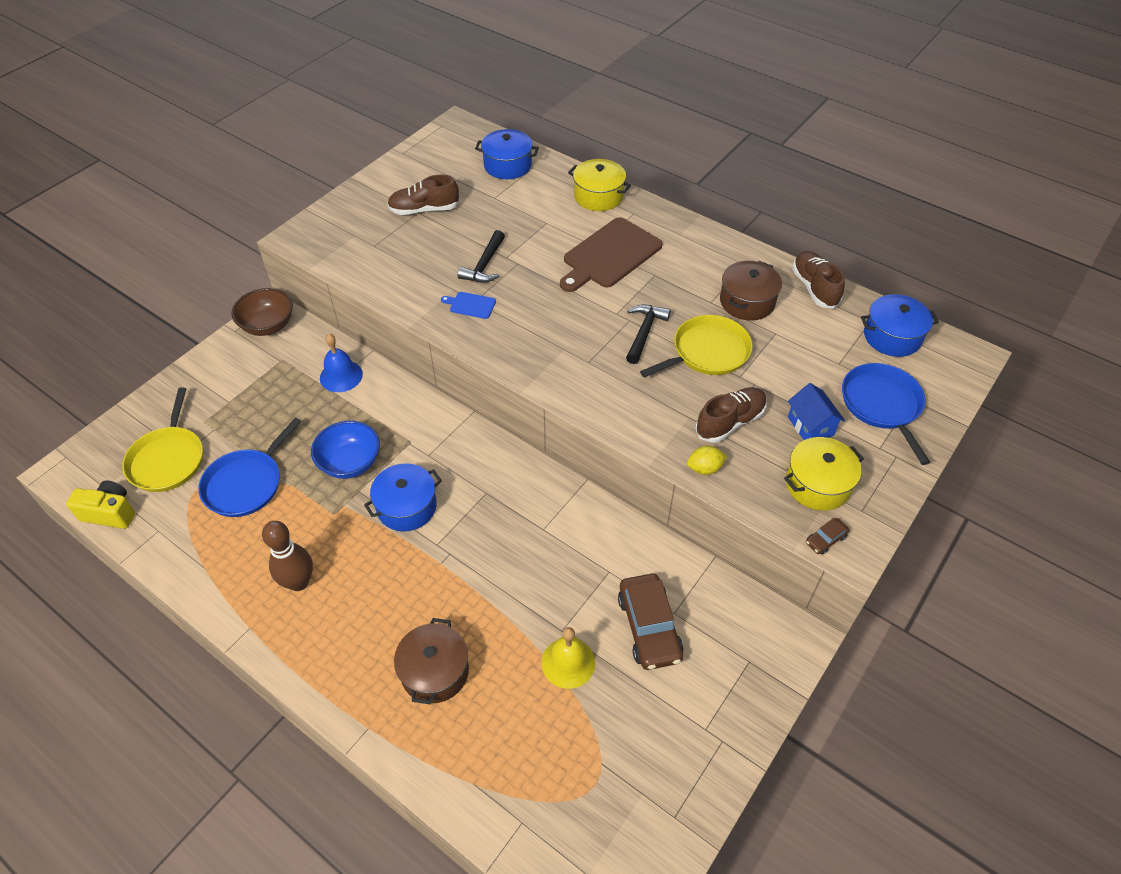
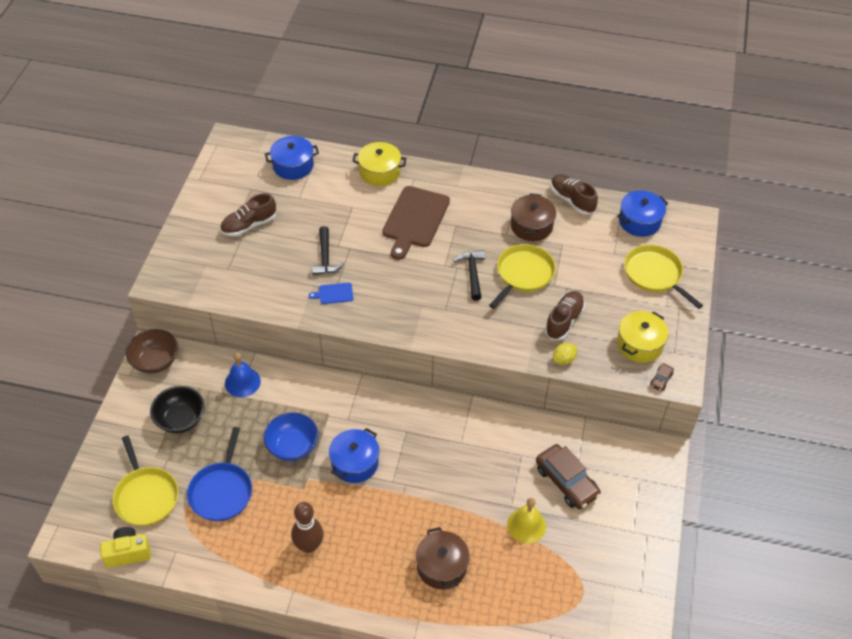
camera: 25 degrees left, 0 degrees up
blue house [788,383,845,440] -> none
blue pan [842,363,930,465] -> yellow pan [624,245,703,309]
none -> black bowl [150,386,205,433]

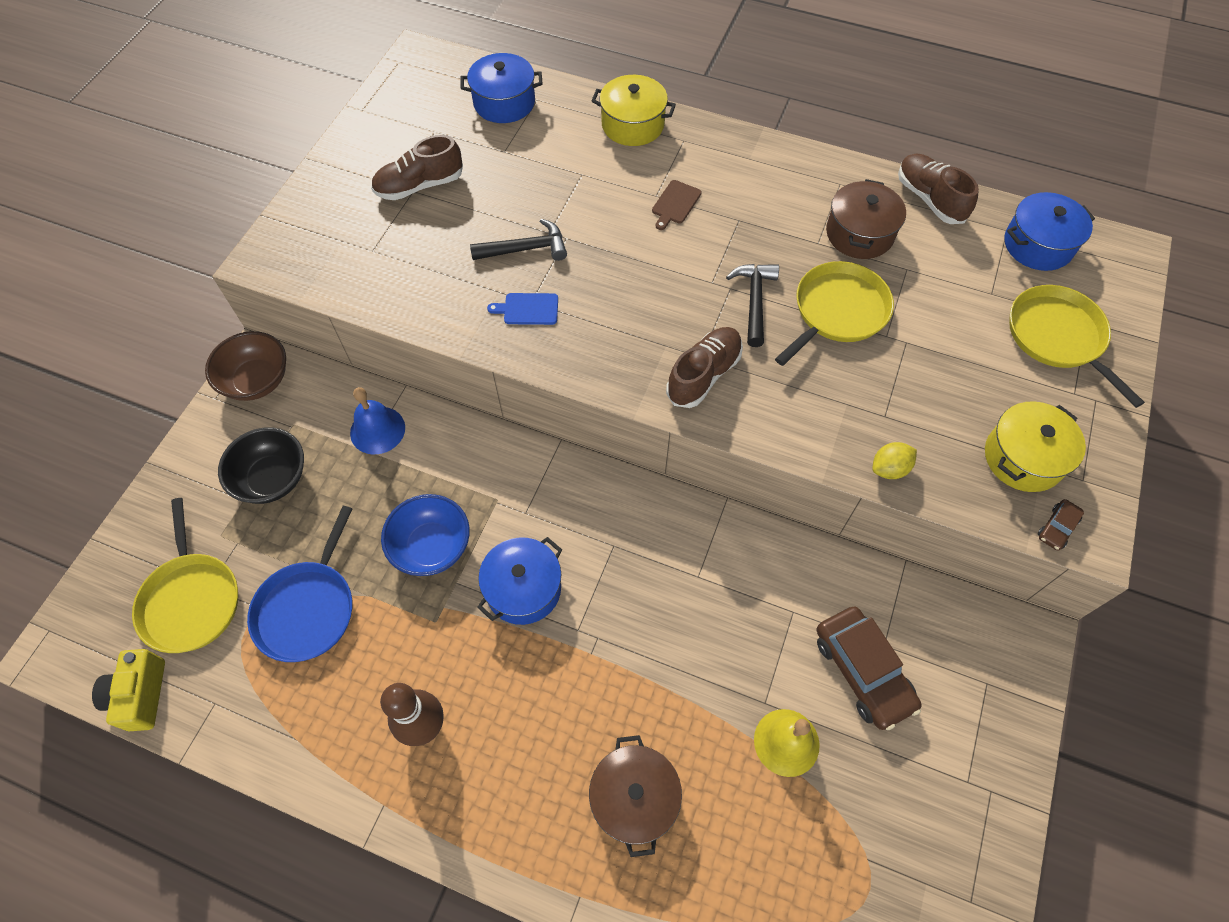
camera: 10 degrees right, 10 degrees up
yellow camera [100,527,151,568] -> yellow camera turned 90 degrees counterclockwise [92,649,165,731]
black hammer [312,226,344,275] -> black hammer turned 105 degrees counterclockwise [470,219,567,261]
brown cutting board [382,186,450,260] -> brown cutting board [652,180,702,230], size x0.44
brown shoe [545,291,585,340] -> brown shoe moved to [666,327,743,408]

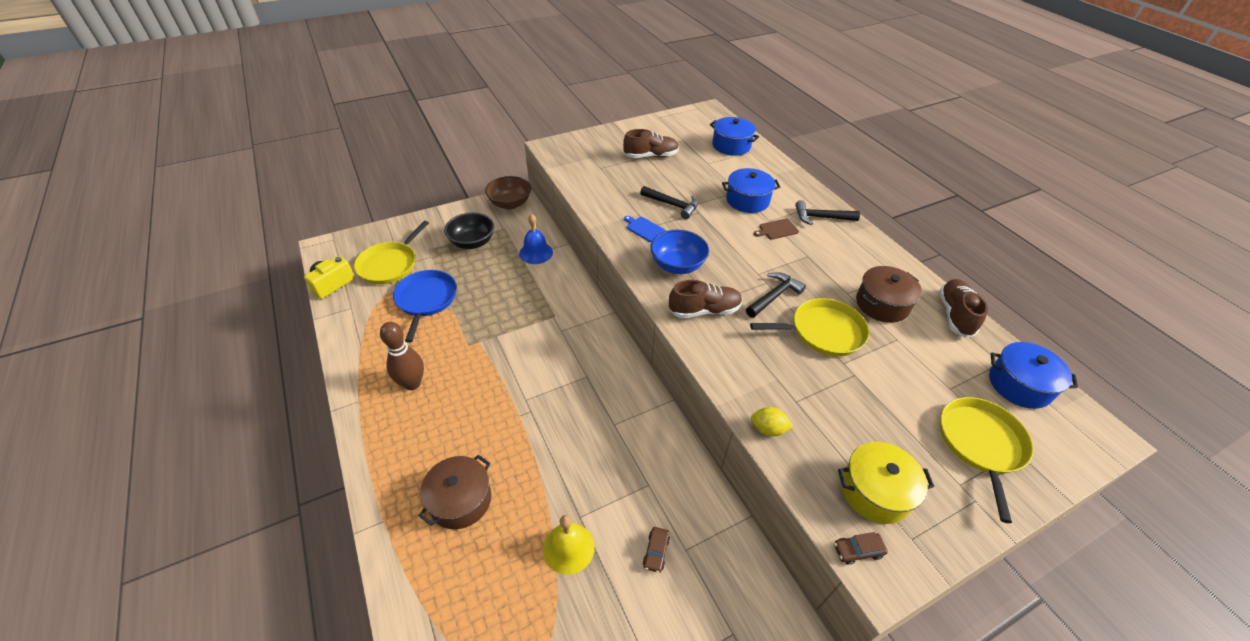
camera: 40 degrees right, 15 degrees down
blue pan [247,506,352,662] -> blue pan turned 120 degrees clockwise [393,270,457,342]
brown shoe [371,135,463,200] -> brown shoe turned 150 degrees clockwise [623,129,679,158]
blue bowl [381,494,470,576] -> blue bowl moved to [650,230,709,274]
blue pot [477,537,562,625] -> blue pot moved to [722,168,780,213]
yellow pot [592,75,676,146] -> none
brown car [816,606,922,730] -> brown car [643,527,670,573], size x0.45
none -> black hammer [795,200,860,225]

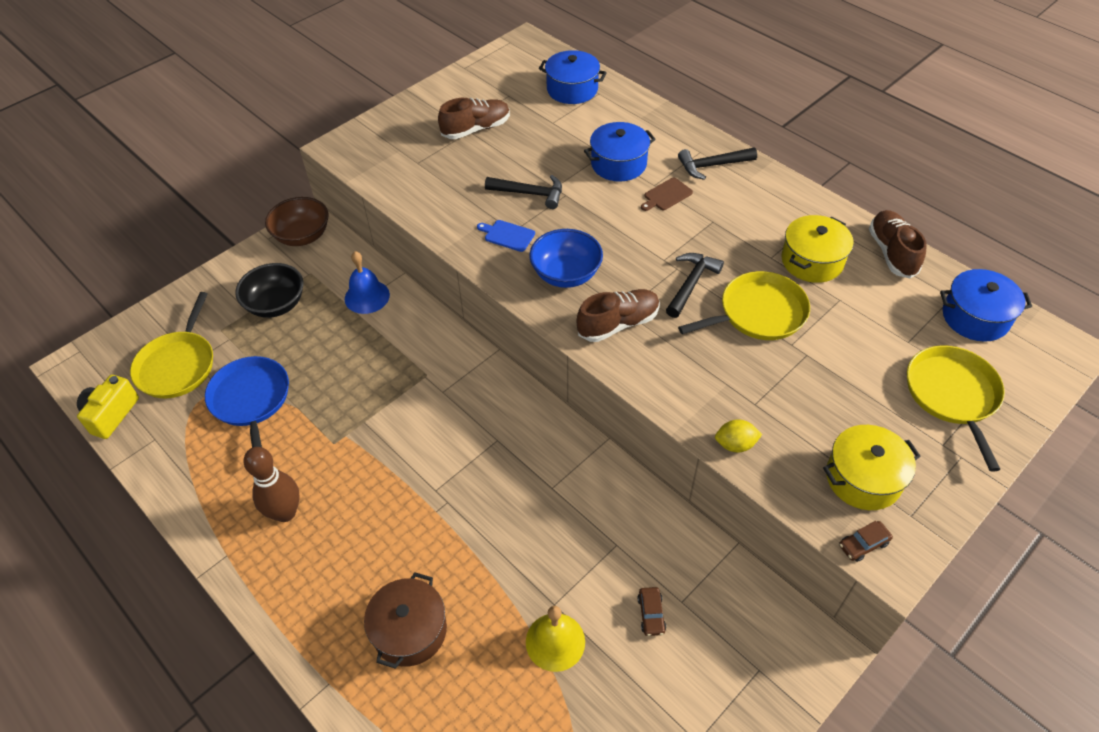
camera: 15 degrees left, 5 degrees up
brown pot [856,266,922,323] -> yellow pot [781,215,853,283]

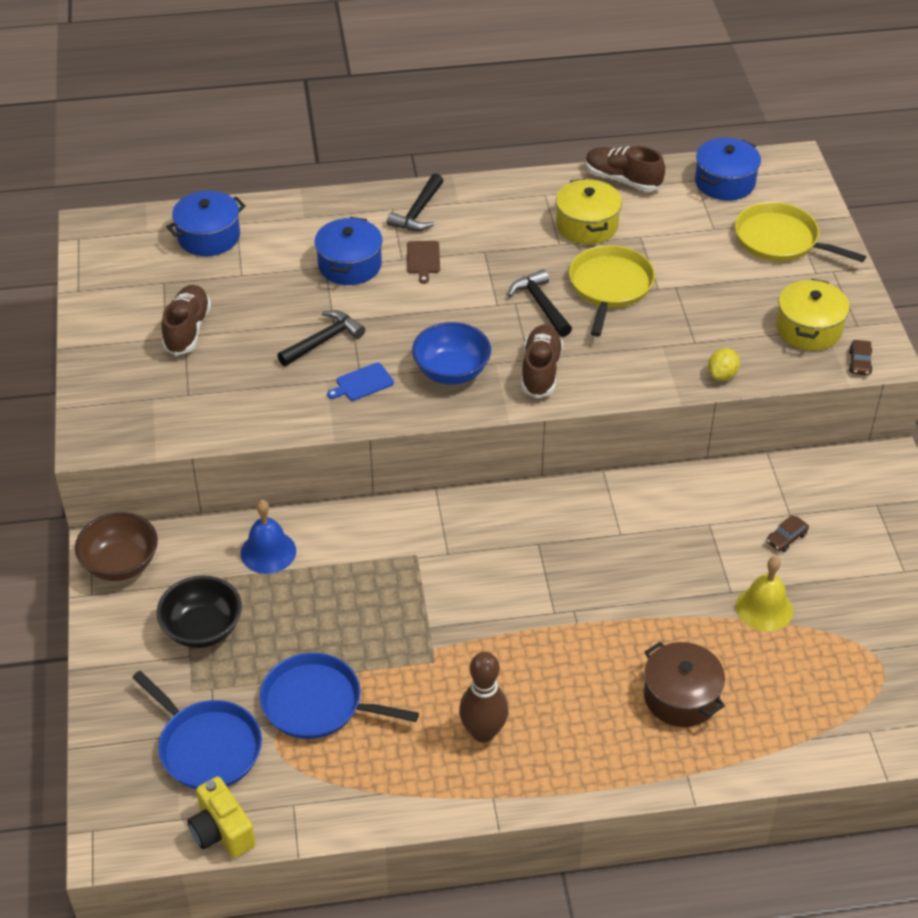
camera: 55 degrees left, 5 degrees down
yellow pan [130,292,213,398] -> blue pan [132,671,262,789]
brown car [638,587,666,636] -> brown car turned 105 degrees clockwise [766,515,809,552]

